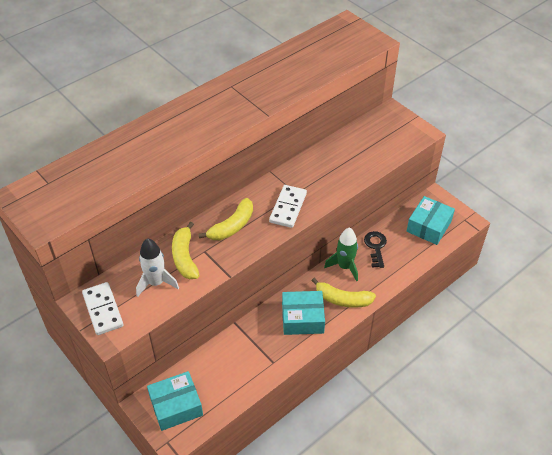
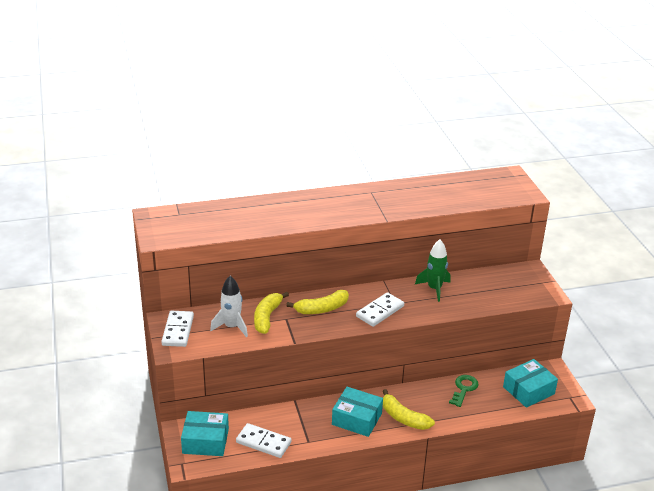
camera: 25 degrees right, 15 degrees down
green rocket [324,228,358,281] -> green rocket moved to [415,240,451,302]
black key [364,231,387,268] -> green key [449,375,479,407]
none -> white domino [236,423,291,458]

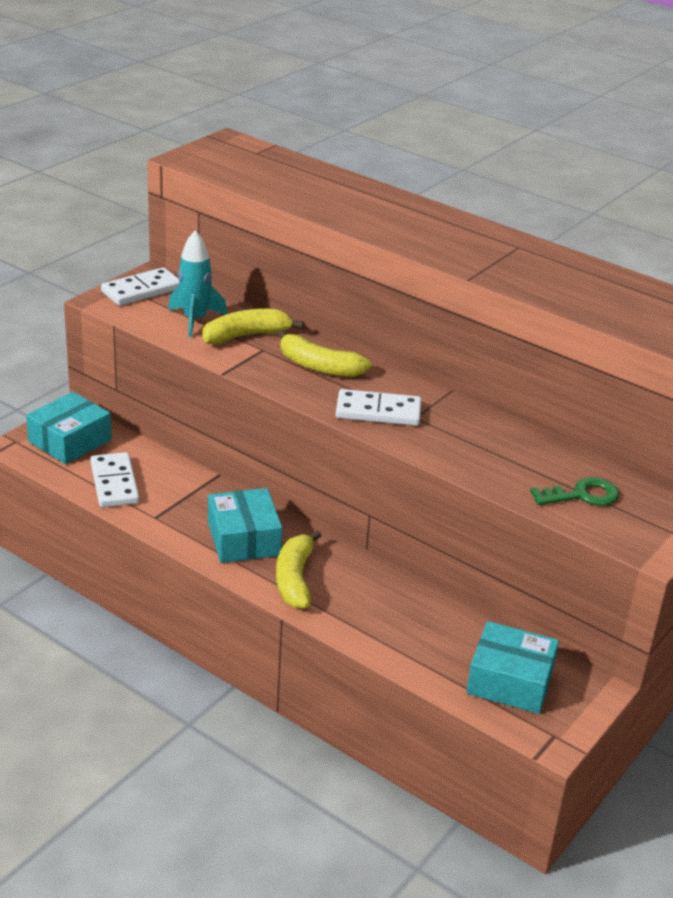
camera: 50 degrees right, 0 degrees up
turquoise box [181,411,229,456] -> turquoise box turned 75 degrees clockwise [26,392,112,464]
white rocket [210,276,248,338] -> turquoise rocket [168,230,227,337]
green rocket [415,240,451,302] -> none
green key [449,375,479,407] -> green key moved to [530,477,619,506]

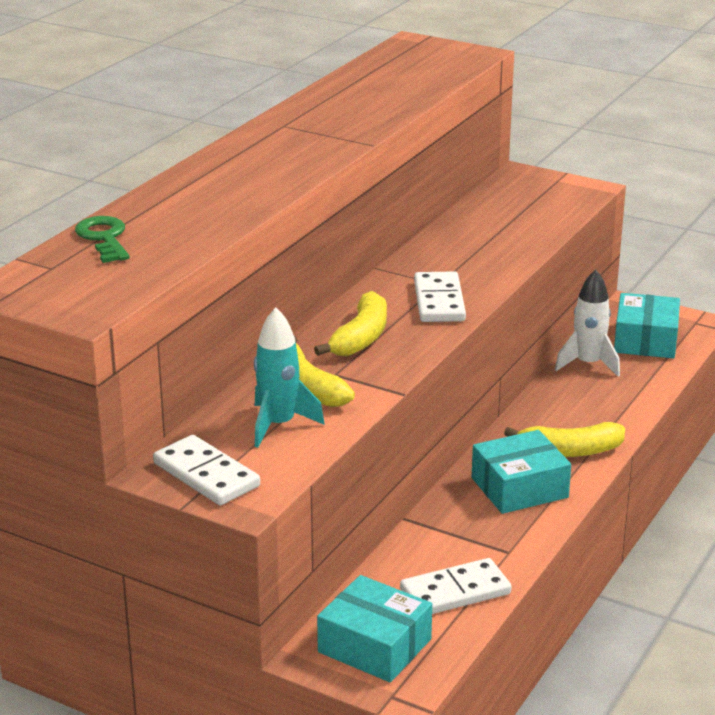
camera: 95 degrees left, 5 degrees down
green key [530,477,619,506] -> green key moved to [75,216,130,263]
none -> white rocket [555,269,620,377]

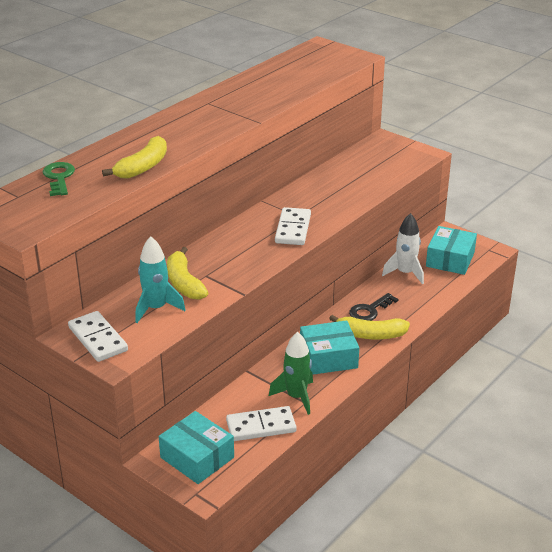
camera: 10 degrees right, 5 degrees up
yellow banana [314,291,387,356] -> yellow banana moved to [102,136,167,179]
none -> green rocket [269,332,313,415]
none -> black key [349,293,399,321]

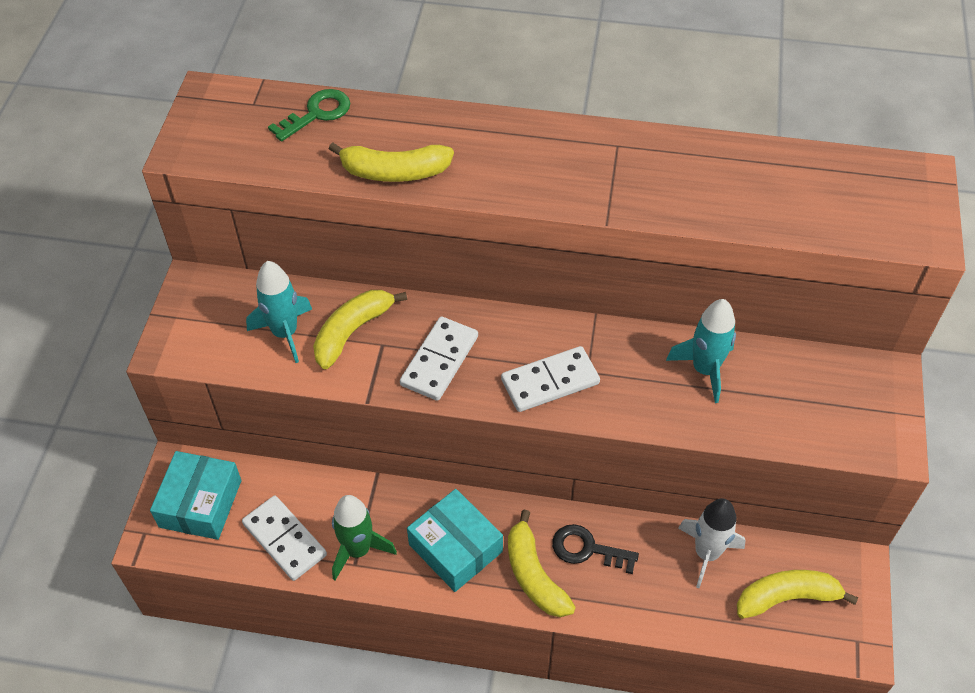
camera: 60 degrees right, 20 degrees up
white domino [68,311,128,362] -> white domino moved to [400,317,478,401]
turquoise box [426,226,477,275] -> yellow banana [737,570,858,619]
none -> turquoise rocket [666,299,736,403]

